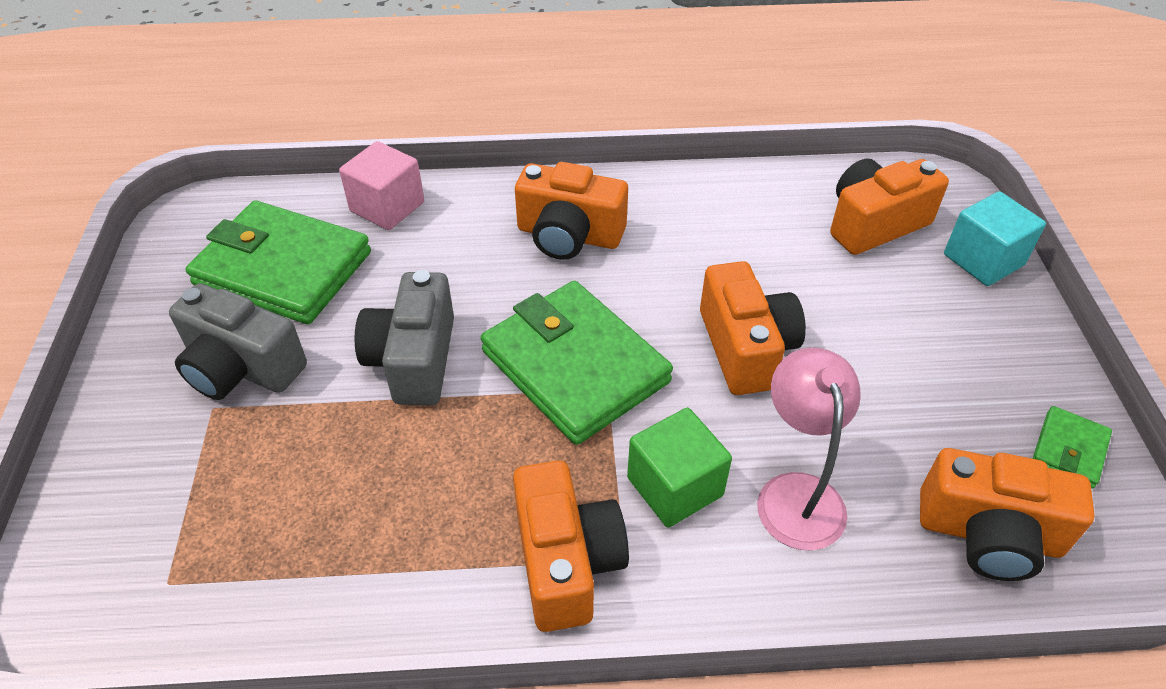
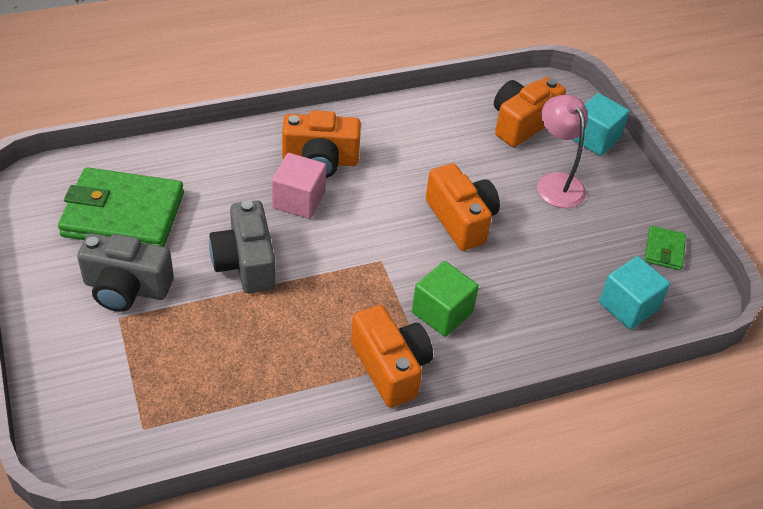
camera: 20 degrees left, 0 degrees up
pink cube [339,141,424,230] -> pink cube moved to [272,153,326,219]
green wallet [481,281,673,445] -> none
pink lamp [757,347,861,551] -> pink lamp moved to [537,94,587,208]
orange camera [920,448,1095,581] -> turquoise cube [599,256,670,330]

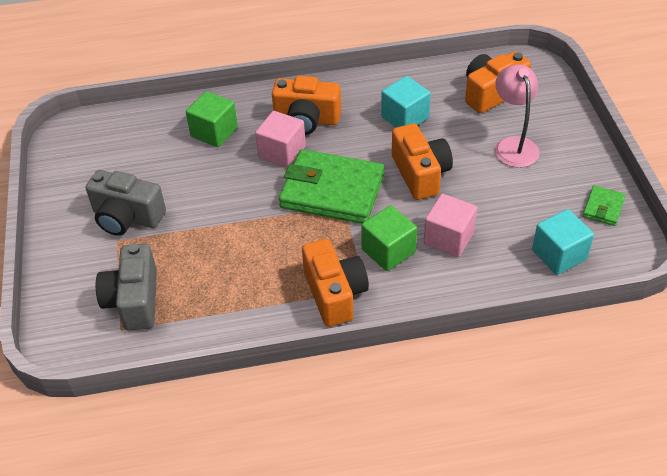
camera: 15 degrees right, 0 degrees up
green wallet [58,167,184,247] -> green wallet moved to [279,149,384,224]
grey camera [209,200,276,293] -> grey camera moved to [96,244,157,331]
turquoise cube [572,93,630,156] -> turquoise cube moved to [381,76,431,127]
none -> green cube [186,91,238,147]
none -> pink cube [424,194,477,257]

